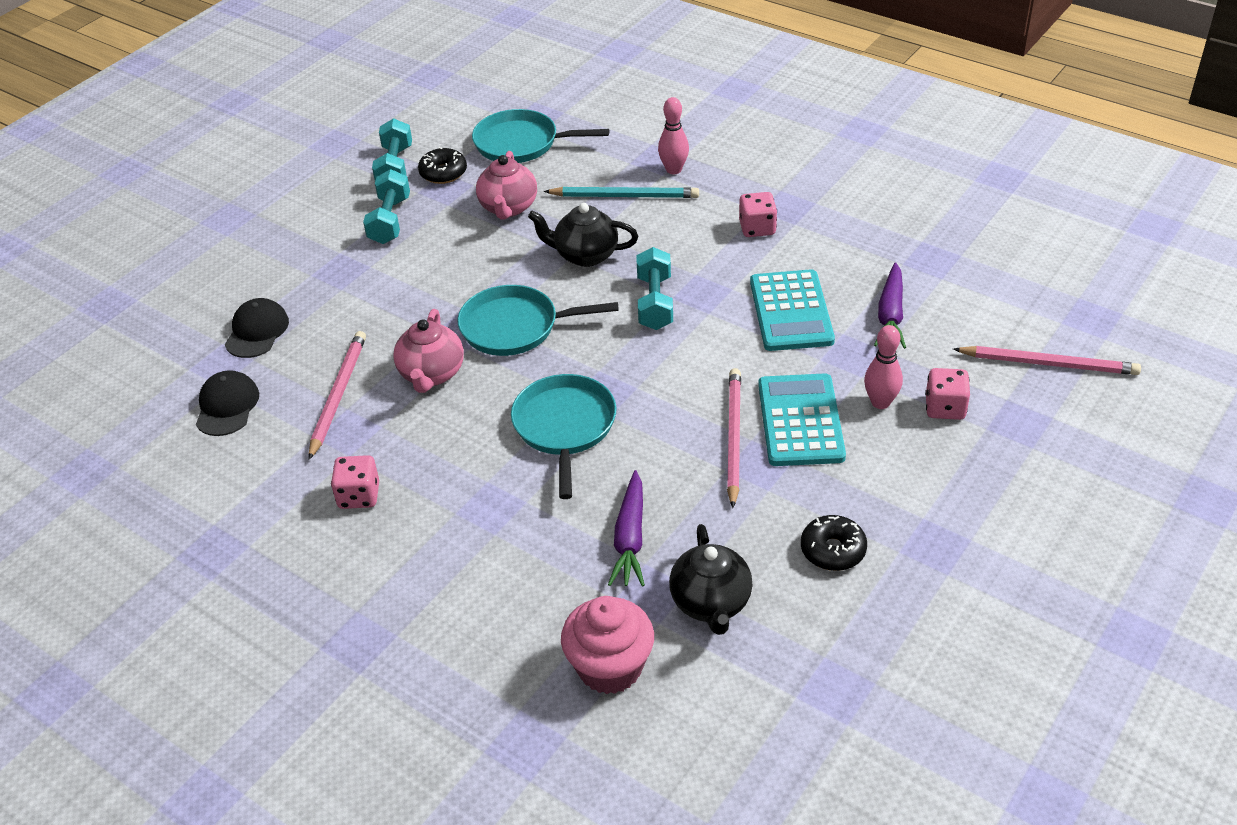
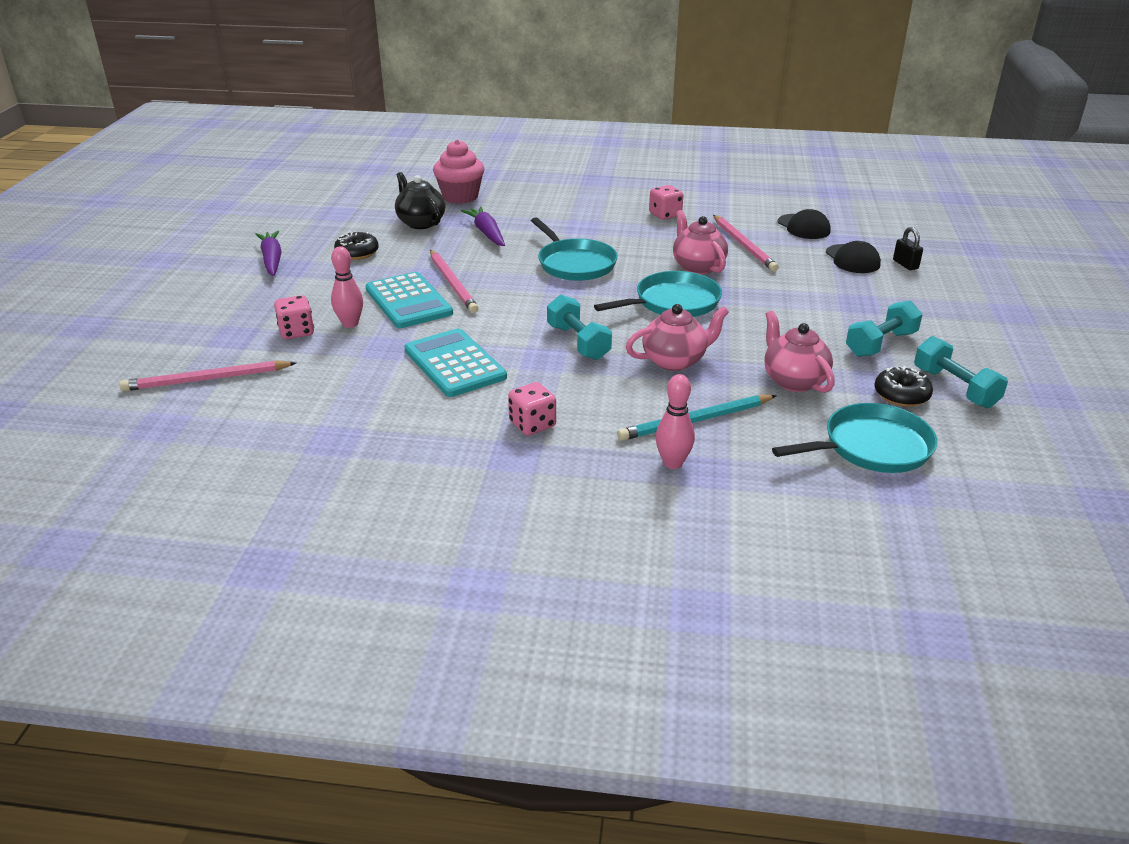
camera: 150 degrees right, 10 degrees down
turquoise dumbbell [363,169,410,244] -> turquoise dumbbell turned 75 degrees clockwise [846,300,923,357]
black teapot [528,203,638,267] -> pink teapot [626,304,729,371]
purple carrot [874,262,906,349] -> purple carrot moved to [255,231,282,276]
none -> black padlock [893,227,923,270]

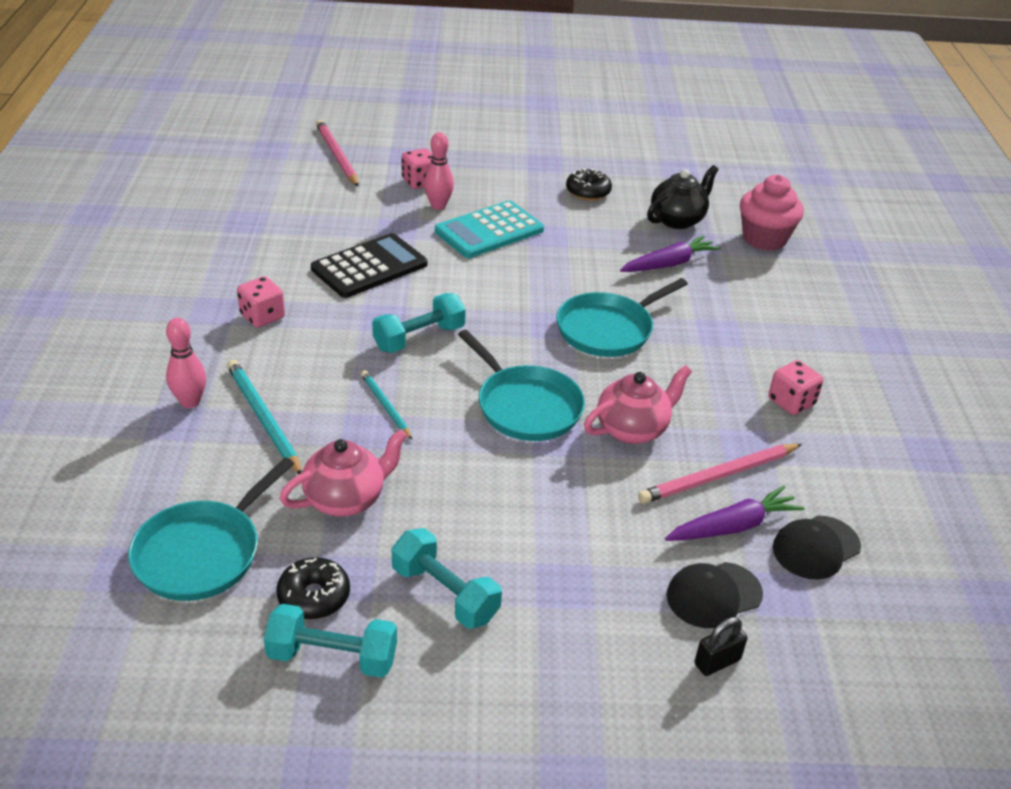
camera: 80 degrees right, 5 degrees up
purple carrot [255,231,282,276] -> purple carrot moved to [665,486,805,541]
turquoise calculator [404,328,507,397] -> black calculator [311,233,427,298]
pink pencil [430,250,479,313] -> none
pink teapot [626,304,729,371] -> turquoise pencil [361,371,412,439]
turquoise pan [772,403,937,473] -> turquoise pan turned 60 degrees clockwise [128,458,294,601]
turquoise dumbbell [914,336,1008,408] -> turquoise dumbbell turned 45 degrees clockwise [264,604,397,678]

